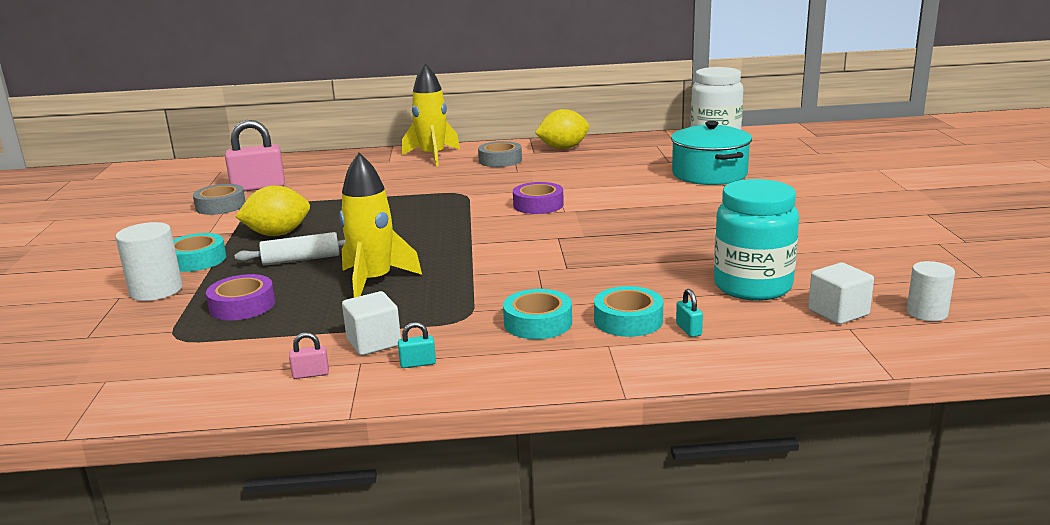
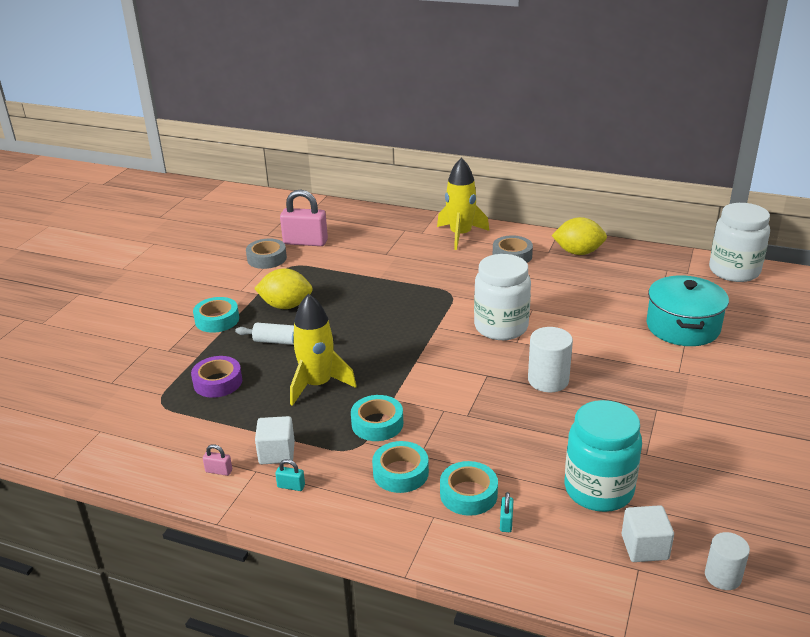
camera: 25 degrees right, 10 degrees up
white cylinder [115,222,183,301] -> white cylinder moved to [528,327,573,392]
purple tape [513,182,564,214] -> white jar [474,254,531,340]
none -> turquoise tape [351,395,403,441]

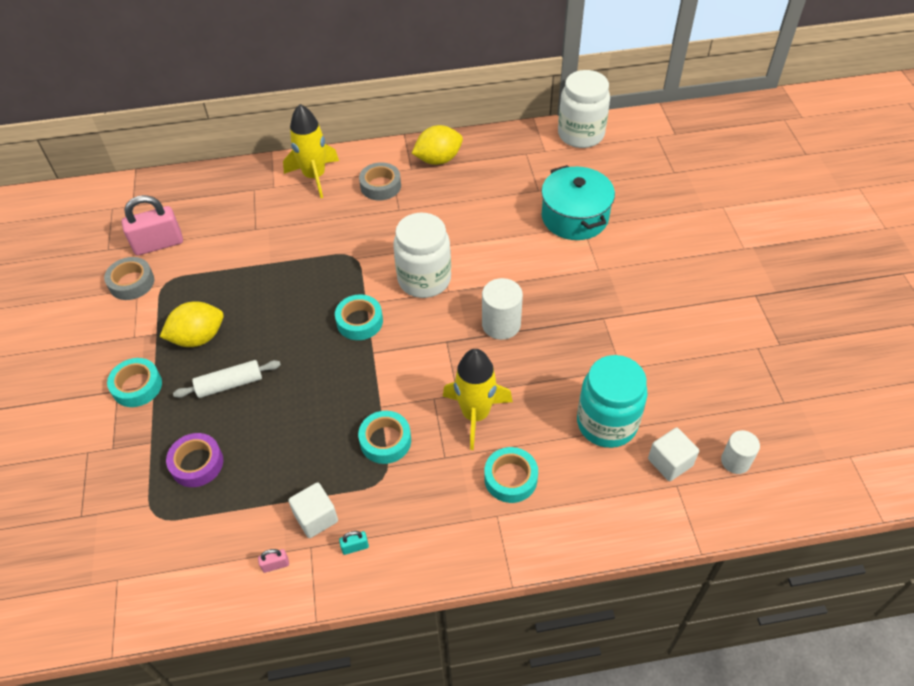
camera: 30 degrees left, 20 degrees up
yellow rocket [290,294,356,406] -> yellow rocket moved to [443,349,513,450]
turquoise tape [372,441,429,493] -> turquoise tape moved to [335,295,383,340]
turquoise padlock [500,492,513,532] -> none

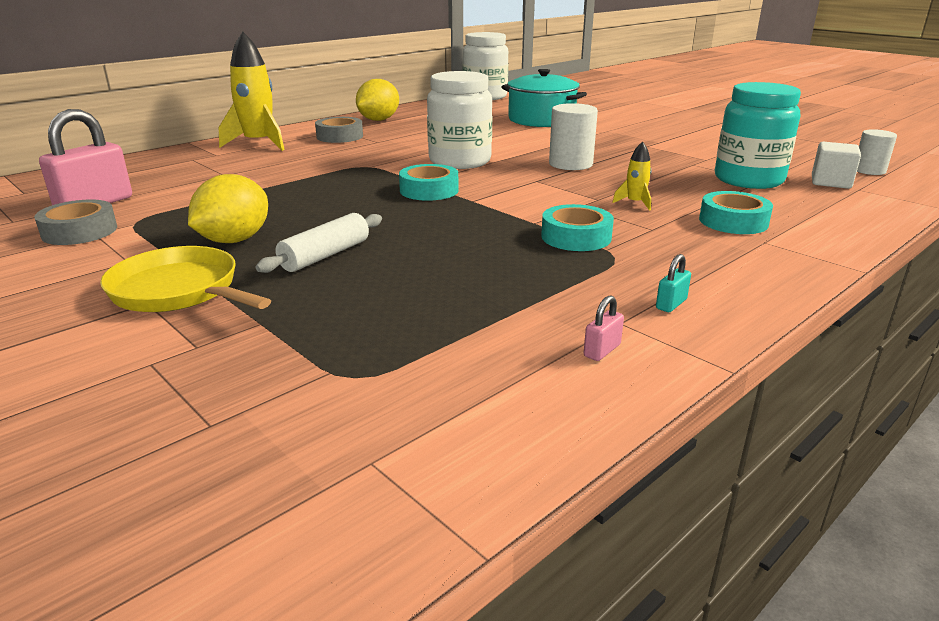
camera: 35 degrees left, 25 degrees down
turquoise tape [107,358,162,407] -> yellow pan [100,246,271,312]
purple tape [166,433,223,487] -> none
white cube [288,482,338,538] -> none
yellow rocket [443,349,513,450] -> yellow rocket [612,141,652,210], size x0.46

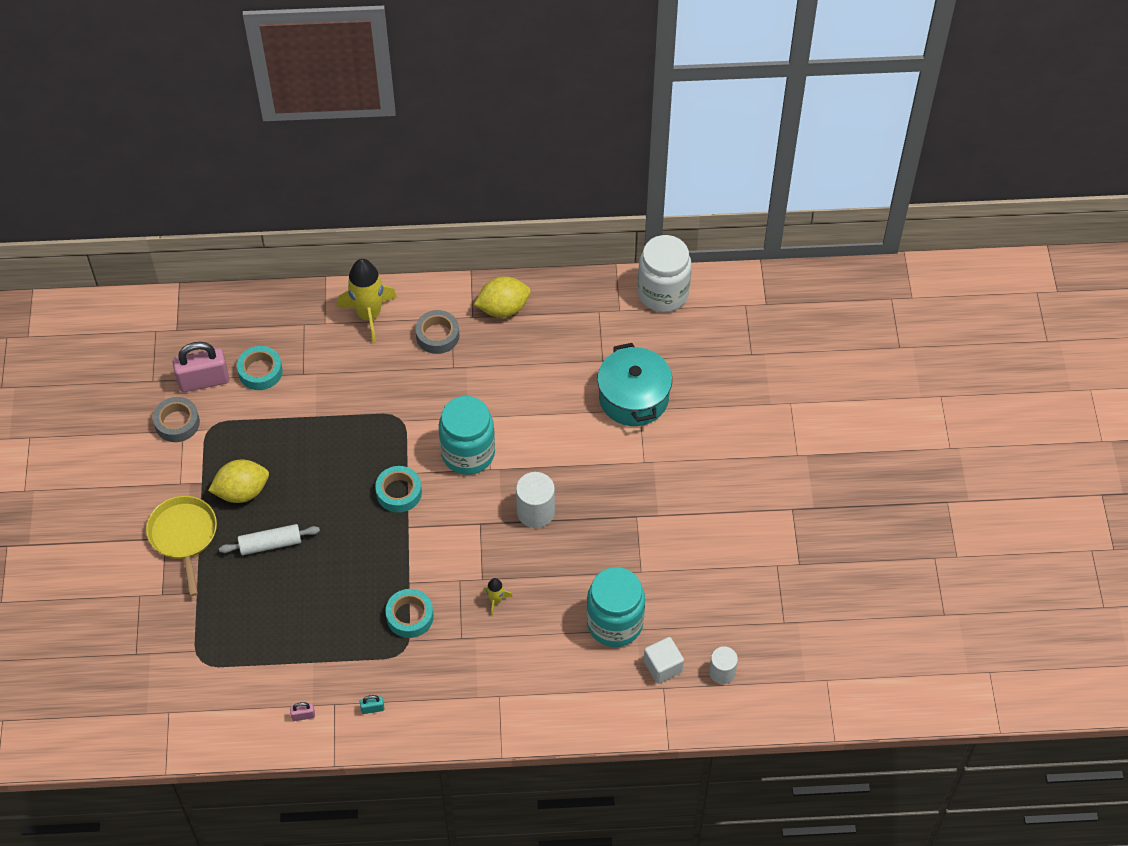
camera: 40 degrees right, 30 degrees up
white jar [427,71,492,169] -> turquoise jar [439,396,495,475]
turquoise tape [699,191,773,234] -> turquoise tape moved to [237,346,283,390]

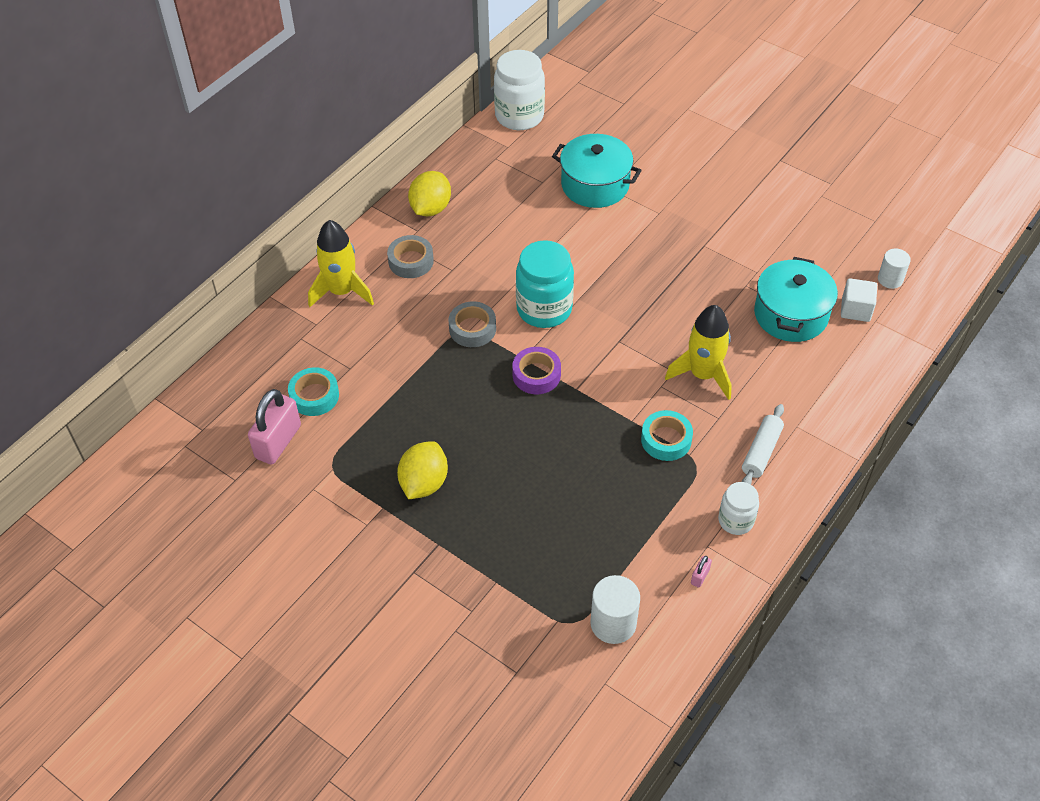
camera: 50 degrees left, 5 degrees down
yellow pan [146,496,217,596] -> none
grey tape [153,397,200,442] -> grey tape moved to [449,301,496,347]
white rolling pin [219,524,320,555] -> white rolling pin moved to [742,404,784,484]
turquoise padlock [360,695,384,714] -> white jar [718,482,759,535]
turquoise tape [375,466,422,513] -> purple tape [512,347,561,394]
yellow rocket [483,578,512,616] -> yellow rocket [665,305,732,400], size x2.18
white cylinder [516,472,555,528] -> white cylinder moved to [590,575,640,644]
turquoise jar [586,567,645,647] -> turquoise pot [754,257,838,342]

